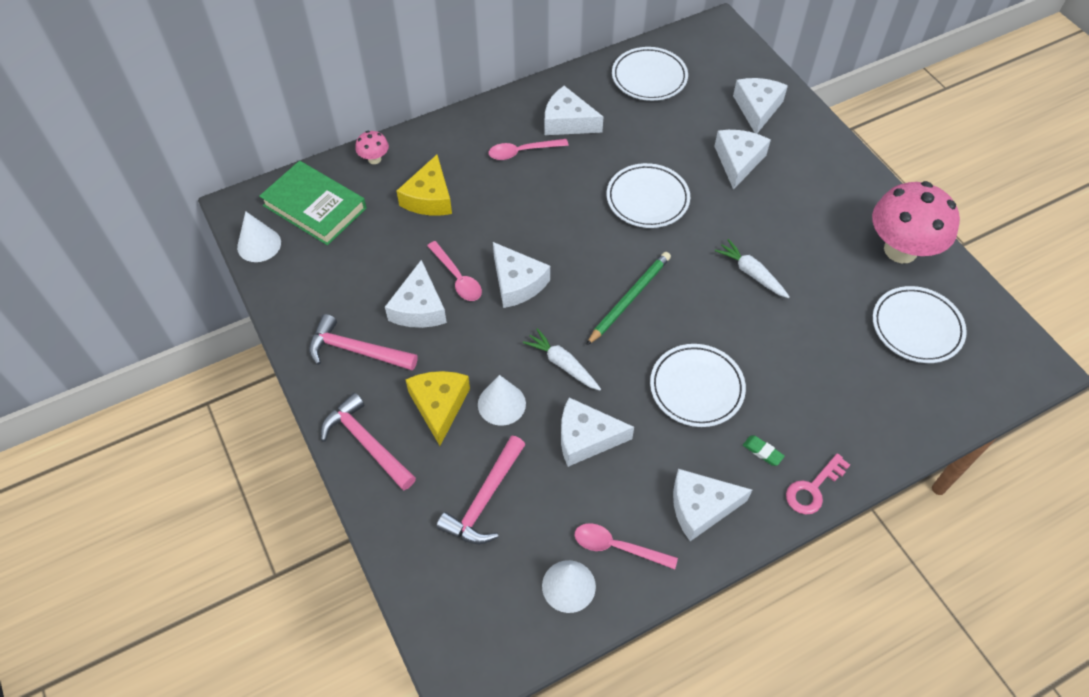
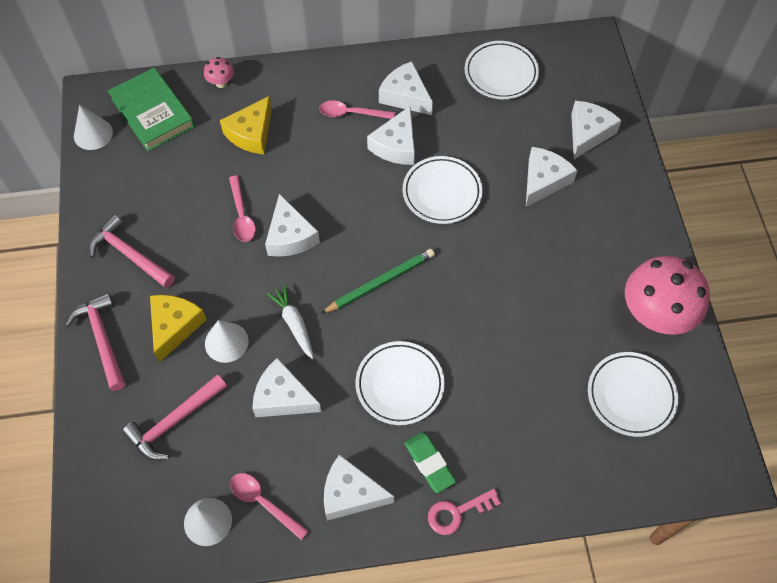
camera: 20 degrees right, 5 degrees up
white cheese [385,260,447,328] -> white cheese moved to [367,106,415,165]
white carrot [715,239,790,298] -> none
green eraser [743,436,785,466] -> green eraser [404,432,456,493], size x1.69

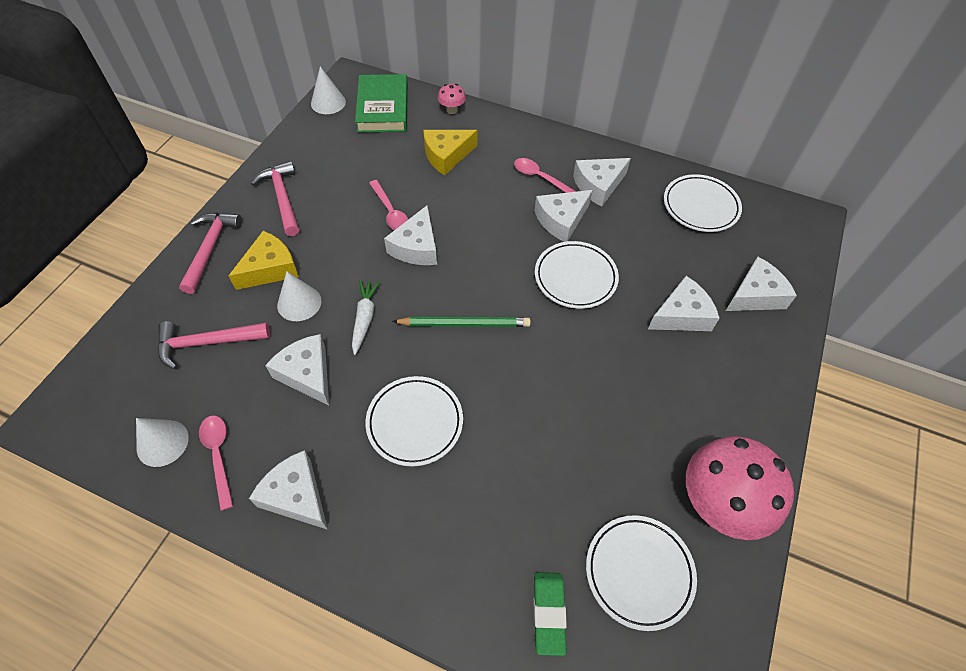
camera: 30 degrees right, 5 degrees down
pink spoon [229,176,256,242] -> pink spoon turned 45 degrees counterclockwise [369,180,408,230]
white cheese [379,61,433,115] -> white cheese turned 105 degrees counterclockwise [573,158,631,207]
green eraser [404,432,456,493] -> green eraser moved to [534,572,567,656]
pink key [428,489,501,535] -> none

